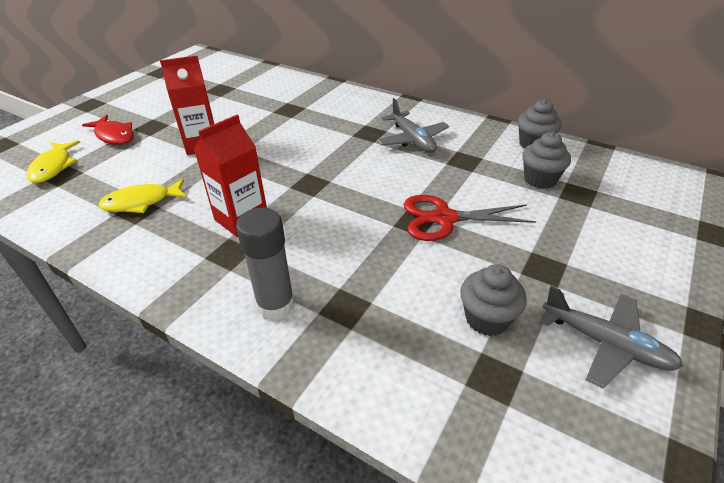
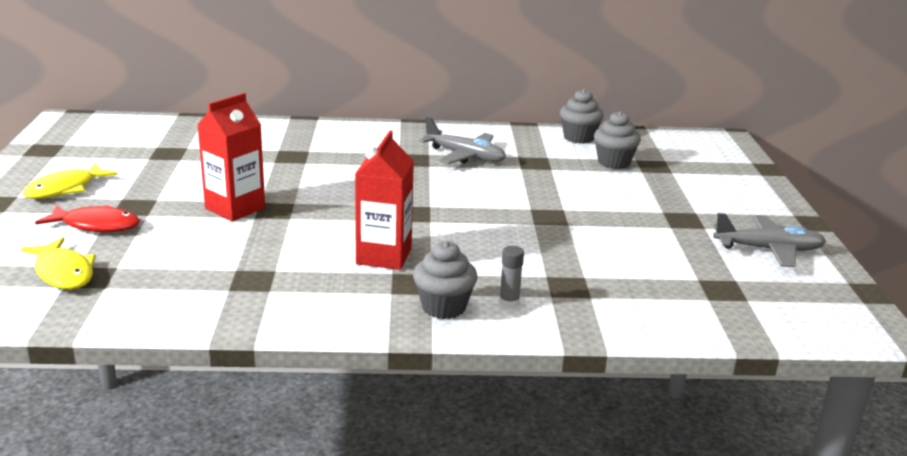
camera: 35 degrees left, 15 degrees down
yellow fish [98,179,187,213] -> yellow fish moved to [23,163,118,199]
grey glue stick [236,208,295,320] -> grey glue stick [499,246,524,308], size x0.52
red scissors [404,195,536,241] -> none
grey cupcake [460,264,527,336] -> grey cupcake moved to [413,241,477,319]

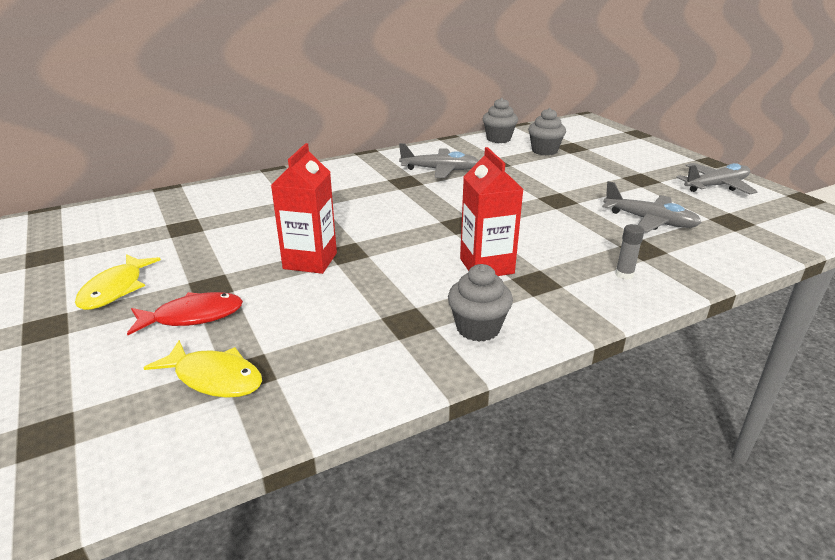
camera: 25 degrees left, 5 degrees up
grey cupcake [413,241,477,319] -> grey cupcake moved to [448,264,513,342]
none -> grey plane [602,181,702,233]

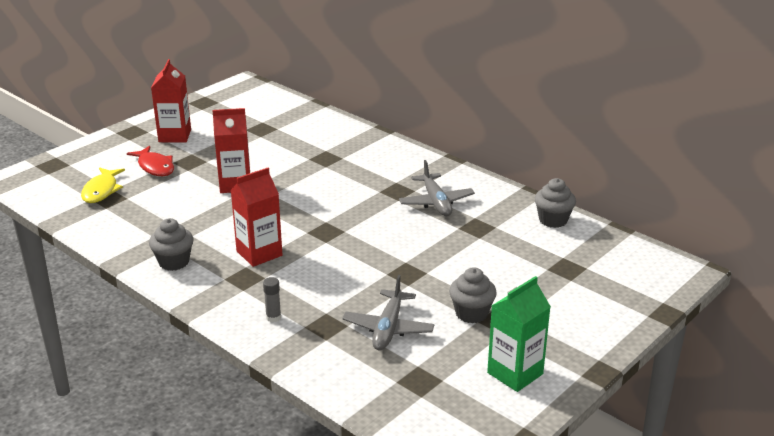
camera: 70 degrees right, 0 degrees up
yellow fish [75,254,161,310] -> red carton [151,59,191,142]
grey cupcake [528,108,566,156] -> grey cupcake moved to [449,267,497,323]
grey plane [676,163,758,195] -> green carton [487,276,551,392]

